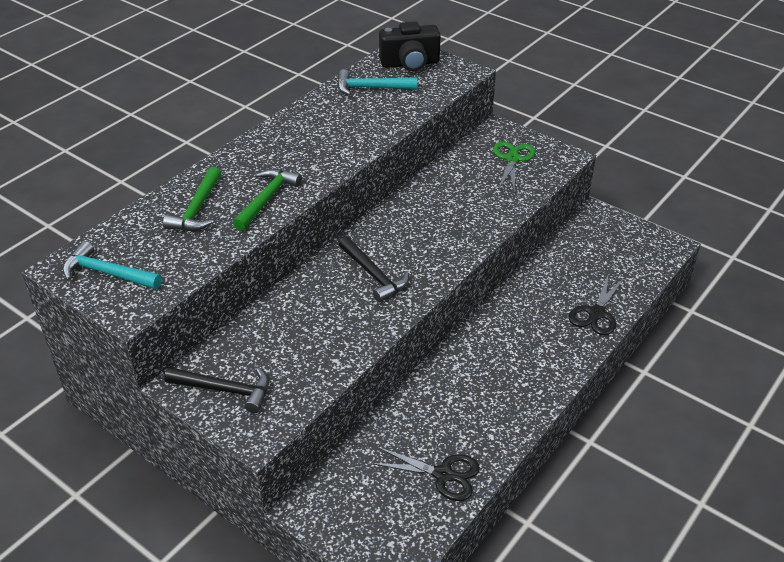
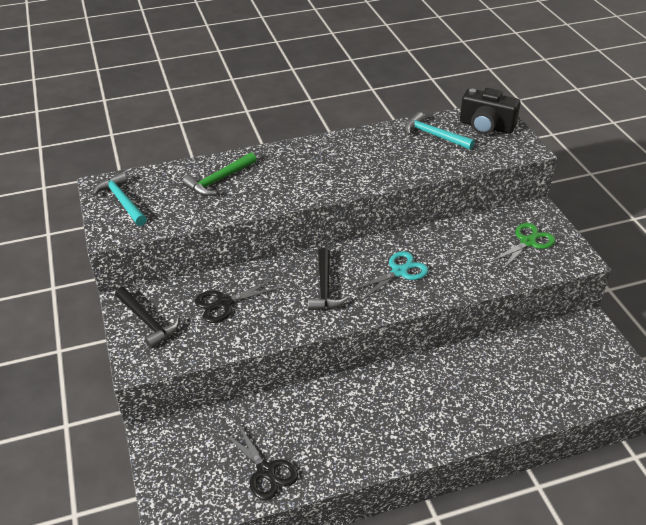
camera: 35 degrees right, 0 degrees up
green hammer [233,169,302,231] -> none
black scissors [569,275,625,335] -> black scissors moved to [195,278,281,323]
none -> turquoise scissors [351,251,429,301]

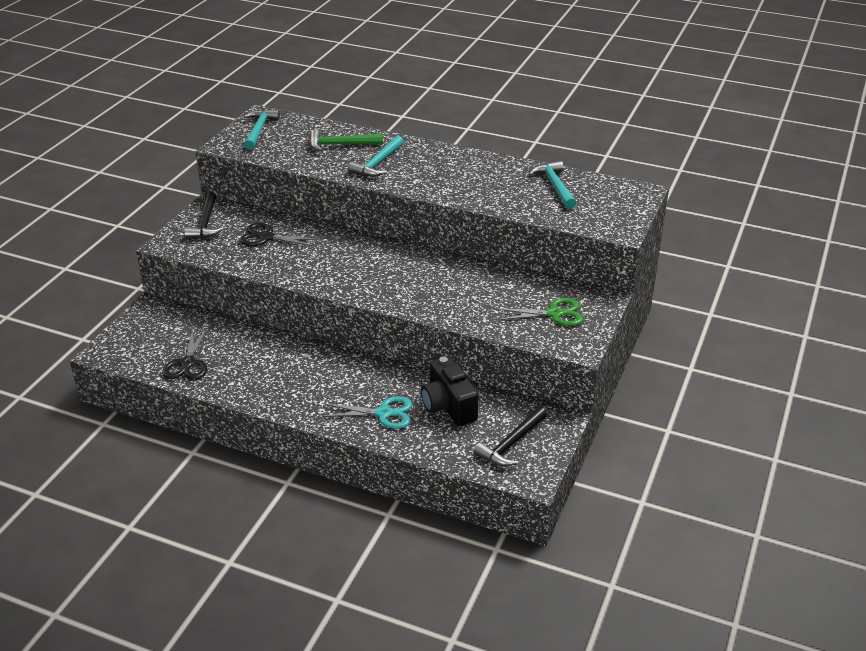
camera: 40 degrees right, 5 degrees down
black hammer [308,248,348,311] -> black hammer moved to [474,407,547,467]
turquoise scissors [351,251,429,301] -> turquoise scissors moved to [322,396,412,429]
black camera [460,88,520,134] -> black camera moved to [421,356,479,426]
none -> turquoise hammer [348,136,404,177]

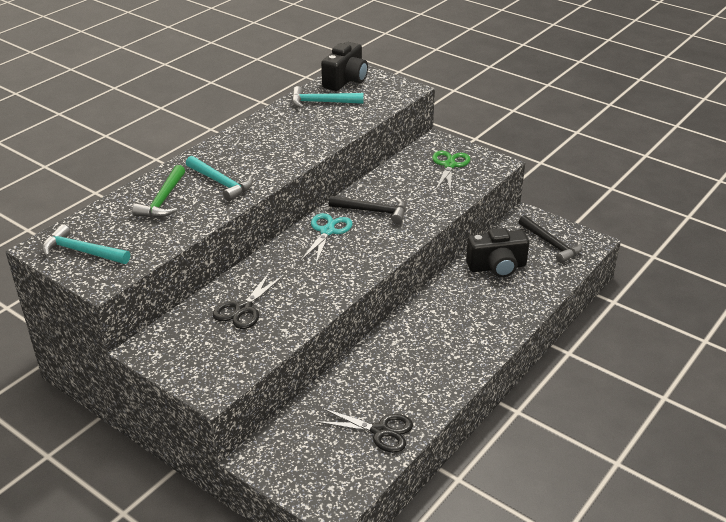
camera: 75 degrees left, 0 degrees up
black hammer [184,192,224,239] -> black hammer moved to [329,196,406,224]
turquoise scissors [322,396,412,429] -> turquoise scissors moved to [300,213,353,264]
none -> black camera [321,42,368,91]

